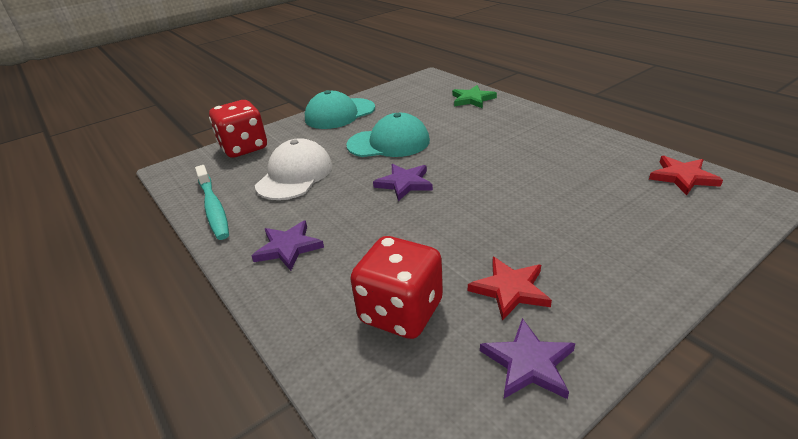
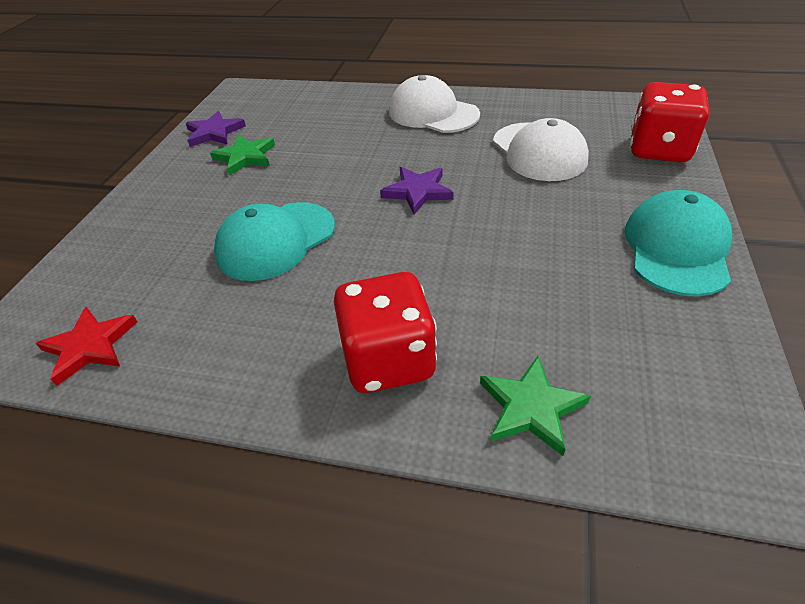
camera: 140 degrees right, 10 degrees up
turquoise toothbrush [195,165,229,240] -> none
purple star [252,220,324,271] -> white cap [389,75,480,133]
turquoise cap [346,113,430,157] -> turquoise cap moved to [214,202,335,281]
red dice [351,236,443,339] -> red dice moved to [334,272,437,393]
red star [468,257,552,321] -> green star [210,135,275,176]

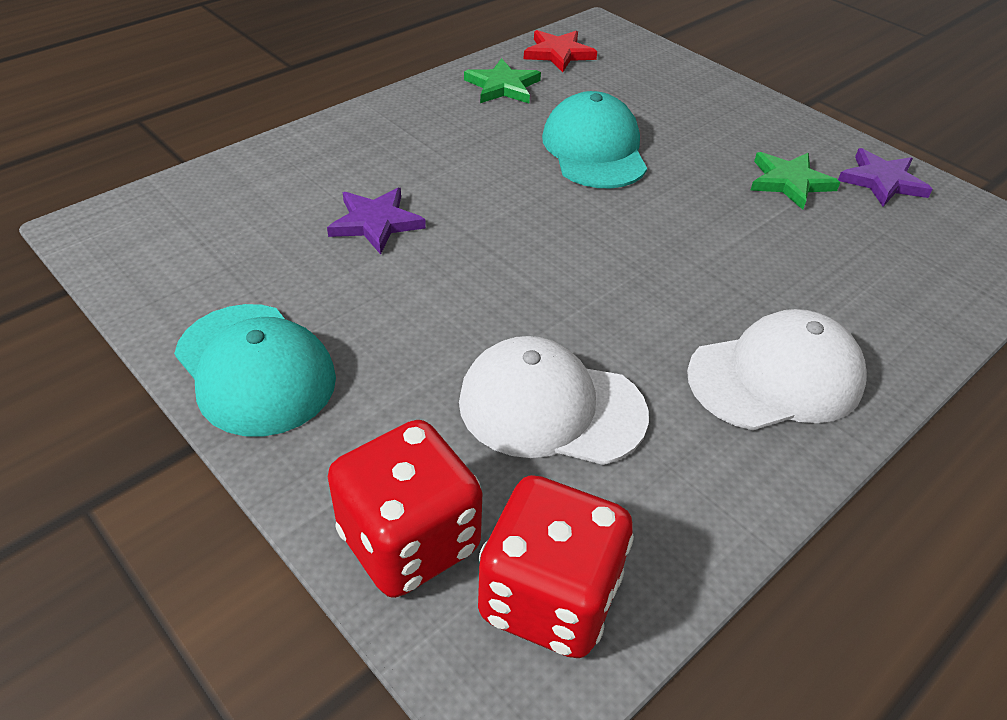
camera: 120 degrees right, 0 degrees up
red dice [334,272,437,393] -> red dice moved to [478,475,634,658]
purple star [380,167,454,214] -> purple star moved to [327,188,426,255]
green star [480,356,591,456] -> green star moved to [464,58,541,103]

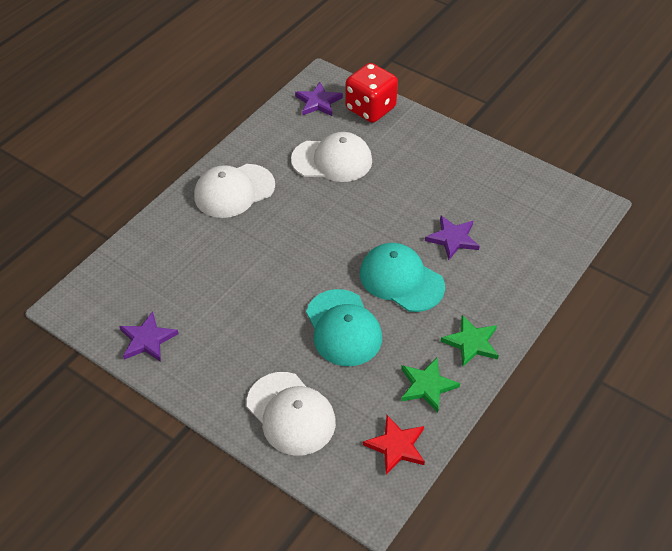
camera: 170 degrees right, 5 degrees up
turquoise cap [174,304,336,437] -> turquoise cap moved to [360,243,445,312]
red dice [478,475,634,658] -> purple star [295,82,343,116]
green star [750,152,840,210] -> green star moved to [440,315,499,367]
none -> white cap [247,372,336,456]

